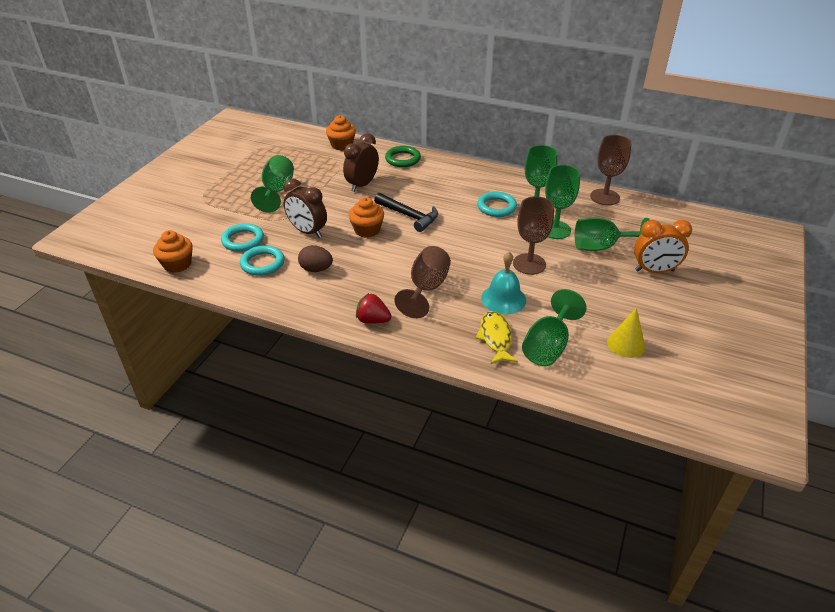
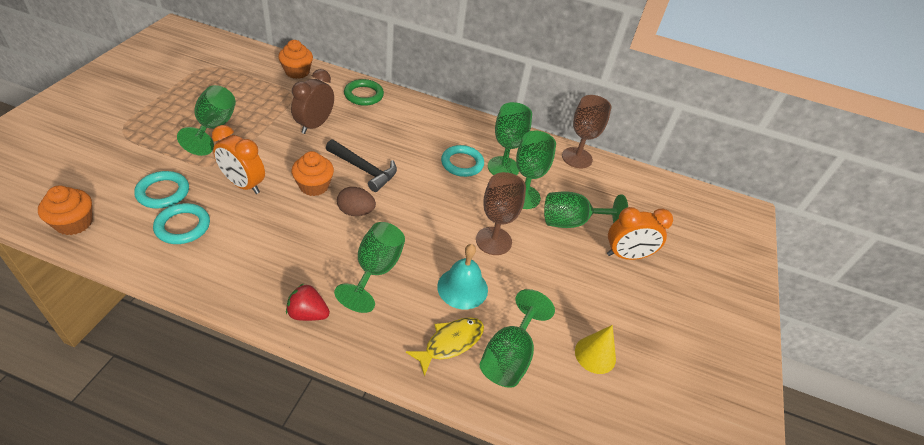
camera: 10 degrees left, 5 degrees up
brown clock [284,178,327,238] -> orange clock [212,125,265,194]
brown egg [298,245,333,272] -> brown egg moved to [337,187,376,216]
brown goblet [394,246,451,318] -> green goblet [334,222,405,313]
yellow fish [475,311,518,364] -> yellow fish turned 60 degrees clockwise [406,317,484,376]

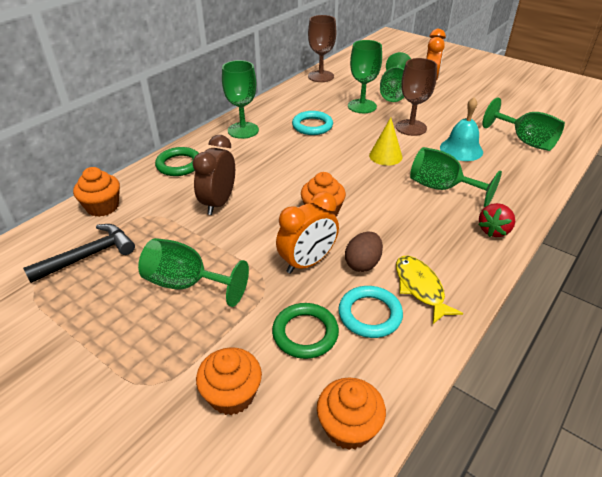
camera: 65 degrees left, 5 degrees down
turquoise ring [134,171,189,208] -> green ring [272,303,339,359]
brown clock [291,69,334,134] -> brown clock turned 60 degrees clockwise [193,135,235,215]
black hammer [326,139,397,192] -> black hammer moved to [23,224,135,283]
brown egg [337,187,376,216] -> brown egg moved to [345,232,383,272]
yellow fish [406,317,484,376] -> yellow fish moved to [396,256,463,324]
green goblet [488,102,532,175] -> green goblet moved to [222,60,259,139]
yellow cone [575,325,616,374] -> yellow cone moved to [369,117,402,166]
none -> orange cupcake [196,347,262,415]

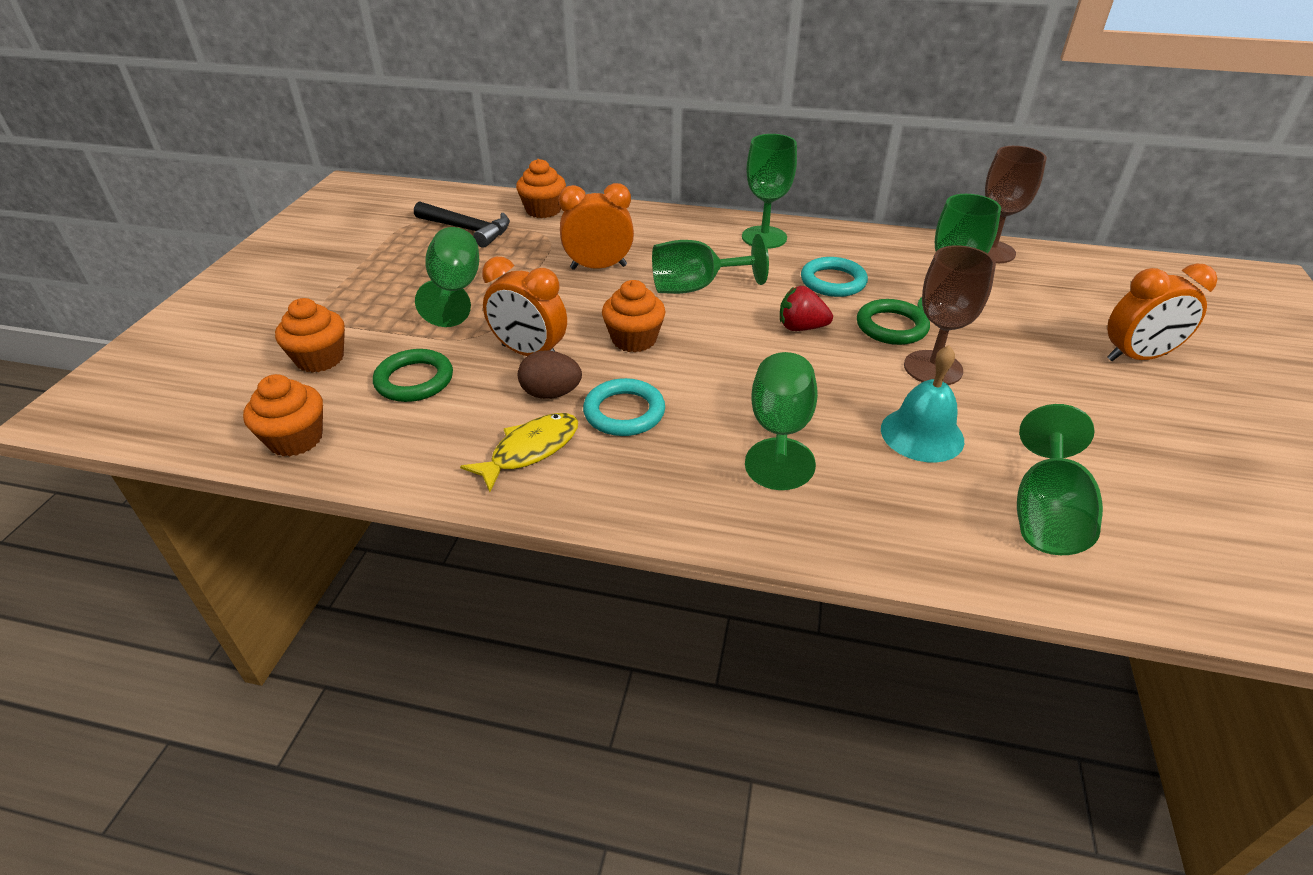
camera: 65 degrees right, 0 degrees up
green ring [155,147,199,176] -> green ring moved to [857,299,930,345]
brown clock [193,135,235,215] -> orange clock [559,183,634,270]
turquoise ring [338,286,403,338] -> turquoise ring moved to [583,378,665,436]
yellow cone [369,117,402,166] -> none
green goblet [380,52,411,102] -> green goblet moved to [652,234,769,294]
red strawberry [478,203,515,237] -> red strawberry moved to [780,286,833,331]

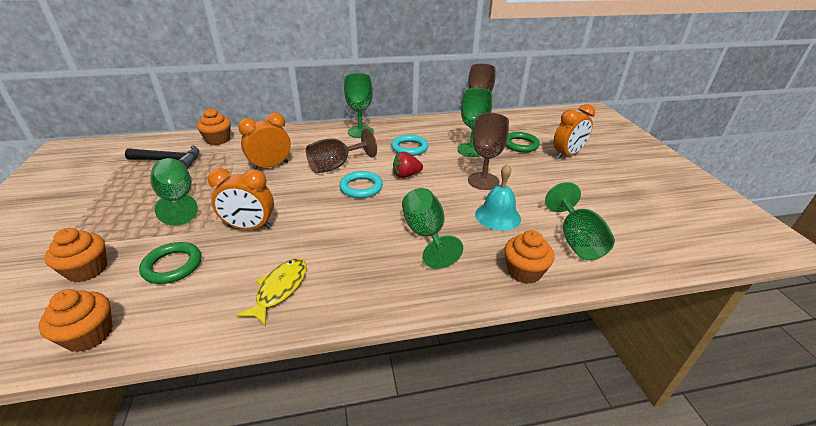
camera: 25 degrees left, 5 degrees down
brown egg [518,351,582,399] -> none
turquoise ring [583,378,665,436] -> turquoise ring moved to [339,171,383,198]
orange cupcake [602,280,666,353] -> orange cupcake moved to [504,230,554,284]
green goblet [652,234,769,294] -> brown goblet [306,128,377,173]
green ring [857,299,930,345] -> green ring moved to [506,132,540,153]

